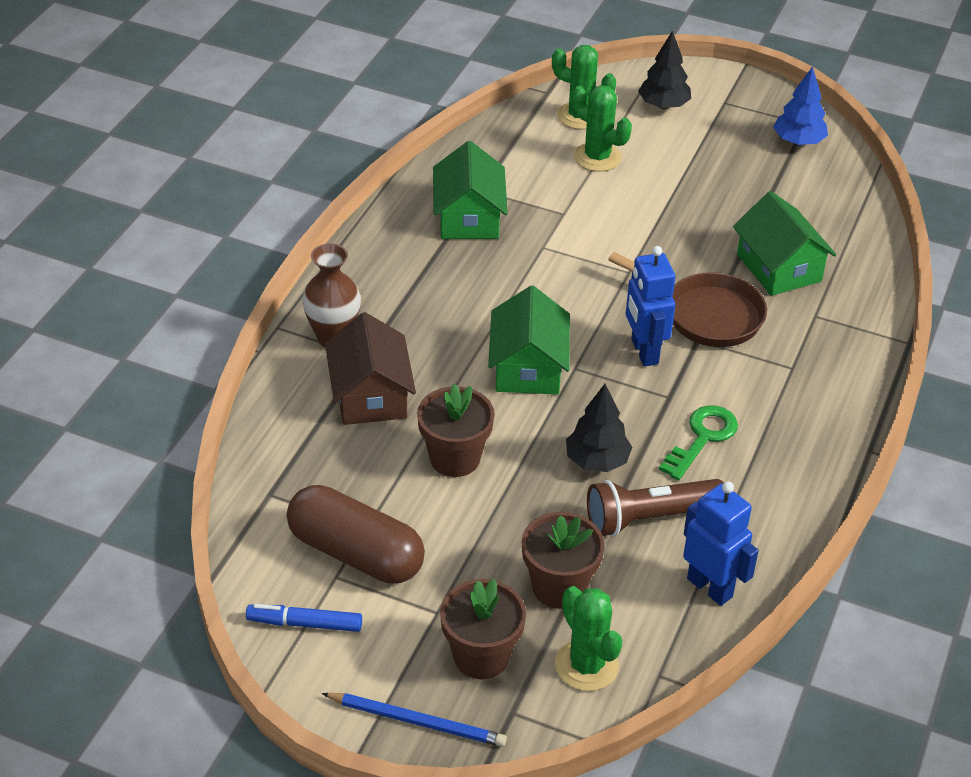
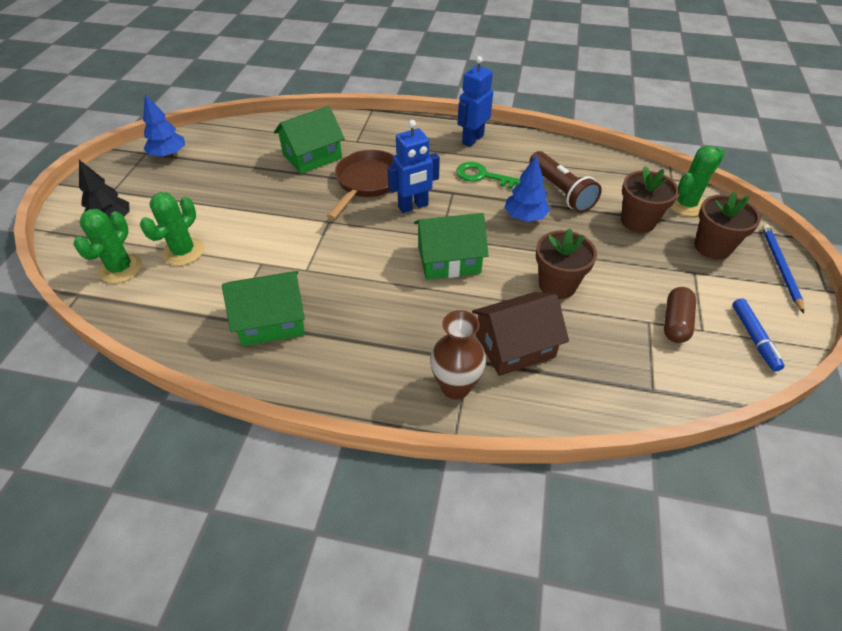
camera: 100 degrees left, 5 degrees up
brown capsule [287,485,425,584] -> brown capsule [664,287,696,343], size x0.59
black tree [566,384,632,472] -> blue tree [504,155,550,222]
blue robot [683,481,759,606] -> blue robot moved to [457,56,493,147]

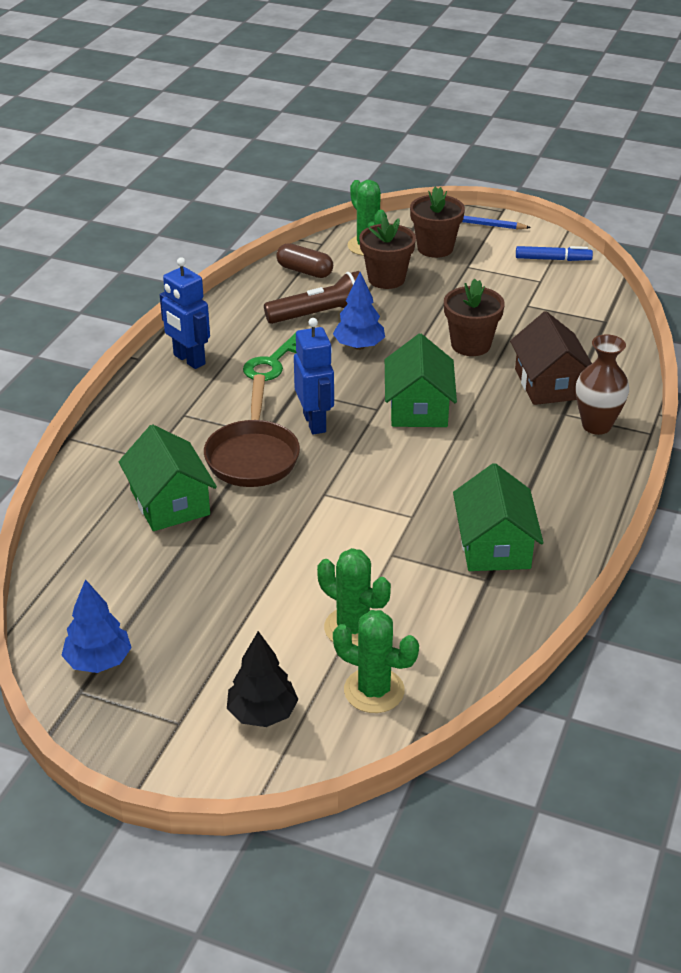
camera: 80 degrees left, 10 degrees down
brown pan [327,150,394,220] -> brown pan turned 120 degrees counterclockwise [204,374,300,487]
brown capsule [664,287,696,343] -> brown capsule moved to [276,243,333,278]

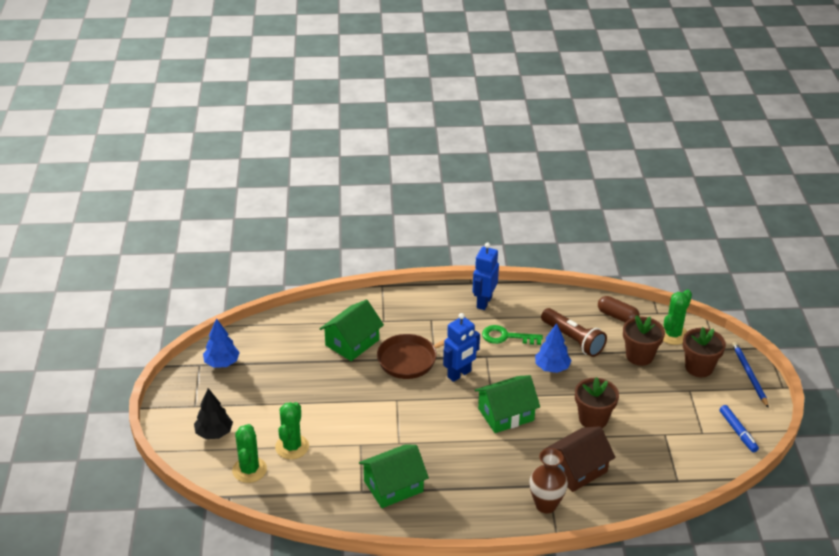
camera: 65 degrees right, 0 degrees up
brown capsule [276,243,333,278] -> brown capsule turned 60 degrees counterclockwise [598,296,640,322]

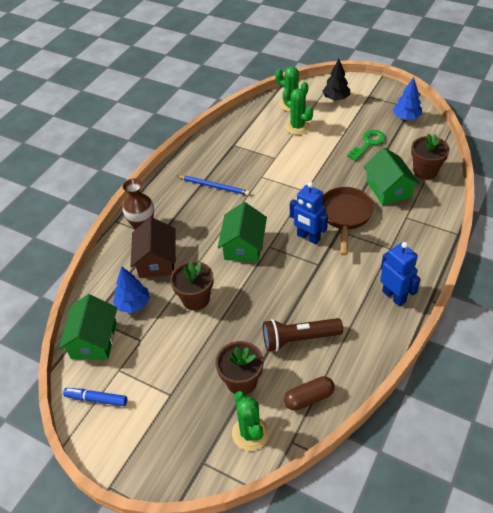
camera: 125 degrees right, 10 degrees up
green house [359,444,429,508] -> green house moved to [59,294,117,360]
blue robot [443,313,480,382] -> blue robot turned 45 degrees counterclockwise [290,182,328,244]
green key [482,325,543,345] -> green key moved to [347,130,386,161]
blue tree [535,323,572,373] -> blue tree moved to [113,266,150,313]
brown flower pot [683,327,726,377] -> brown flower pot moved to [411,134,450,180]
blue pencil [732,342,769,408] -> blue pencil moved to [177,176,250,195]

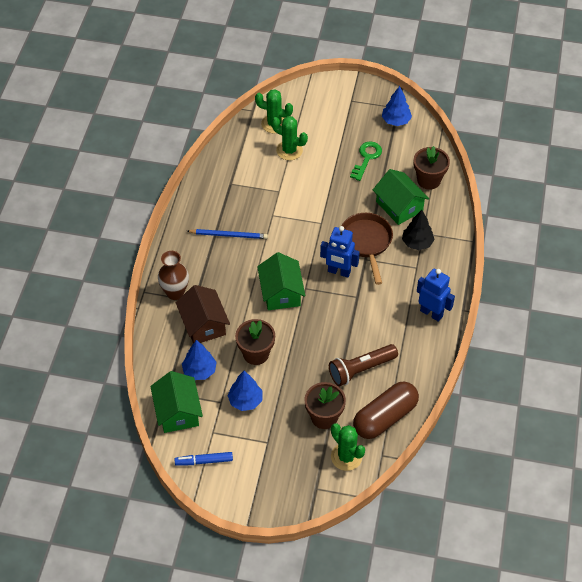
camera: 20 degrees left, 5 degrees up
brown capsule [284,376,335,411] -> brown capsule [353,381,419,439], size x1.69
black tree [322,59,350,101] -> black tree moved to [402,210,435,250]
none -> blue tree [227,371,263,411]

